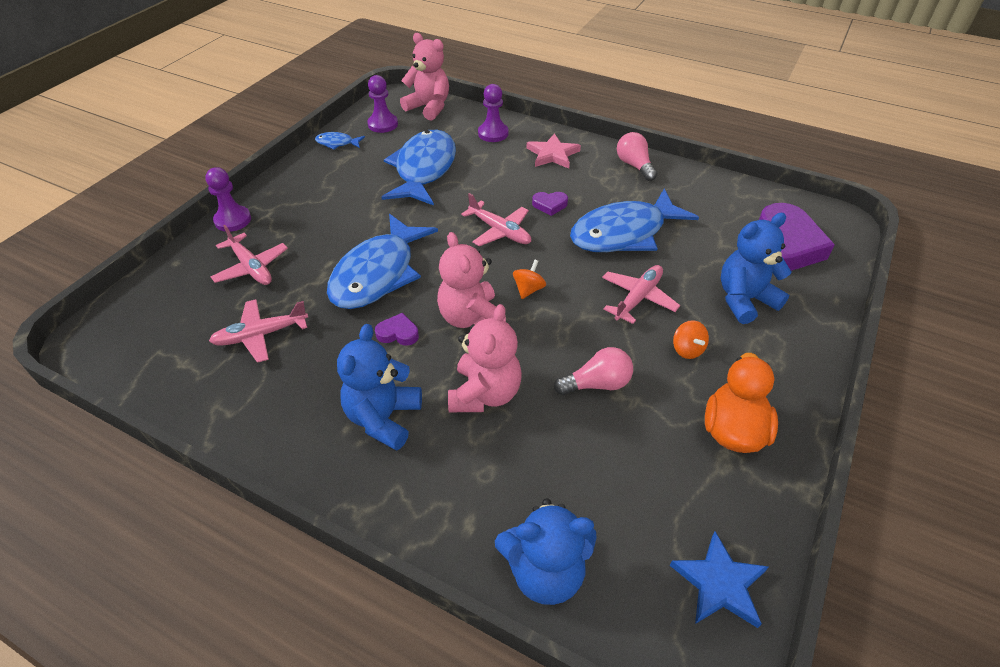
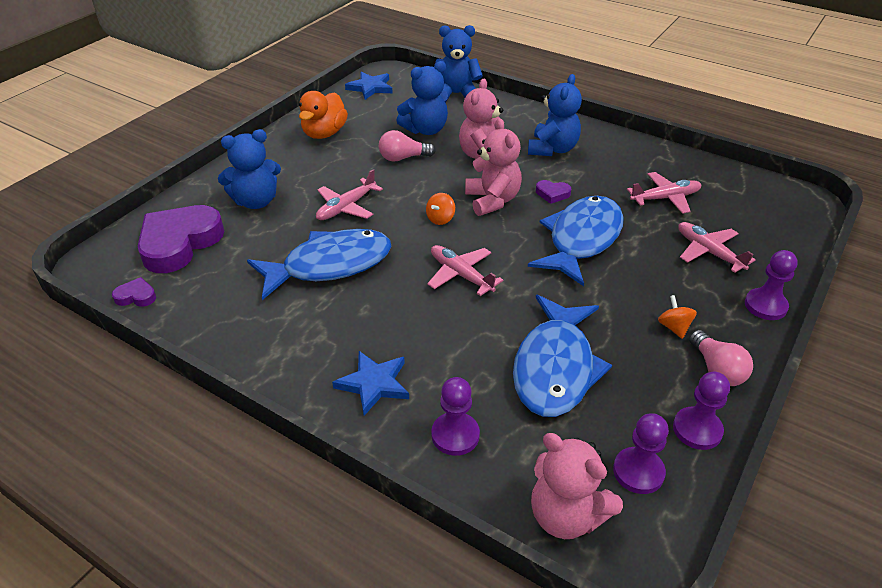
camera: 175 degrees left, 5 degrees down
blue fish [315,132,365,150] -> purple pawn [673,372,730,450]
pink star [527,133,581,169] -> blue star [332,351,409,416]
purple heart [532,192,568,216] -> purple heart moved to [112,277,156,307]
pink light bulb [617,132,657,181] -> pink light bulb moved to [689,330,753,386]
orange spinning top [673,320,709,359] -> orange spinning top moved to [658,295,697,339]
none -> blue teddy bear [396,61,448,135]

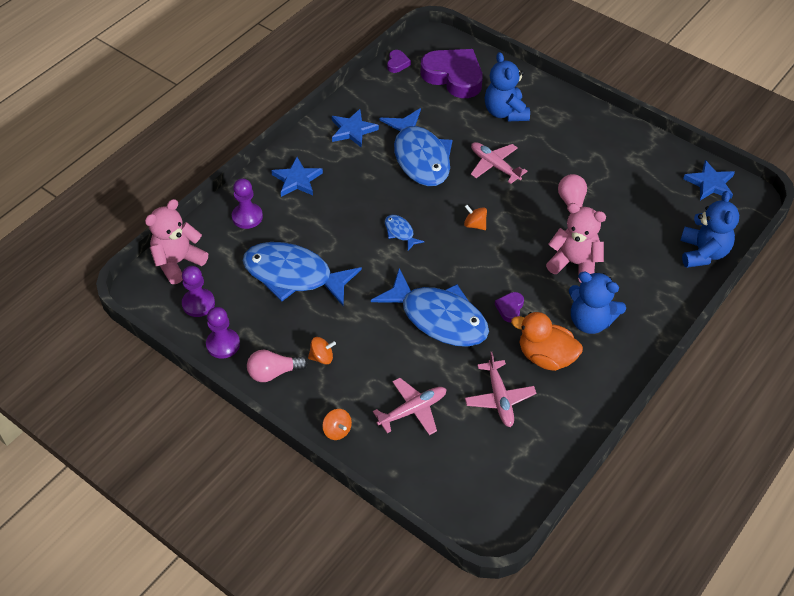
camera: 95 degrees right, 10 degrees up
orange duck [299,91,348,139] -> orange duck moved to [511,312,583,371]
blue teddy bear [396,61,448,135] -> none
pink plane [427,245,503,296] -> blue fish [385,215,424,251]
pink teddy bear [465,118,522,216] -> none
purple pawn [745,250,798,320] -> orange spinning top [322,409,352,440]
none -> blue star [332,109,379,148]

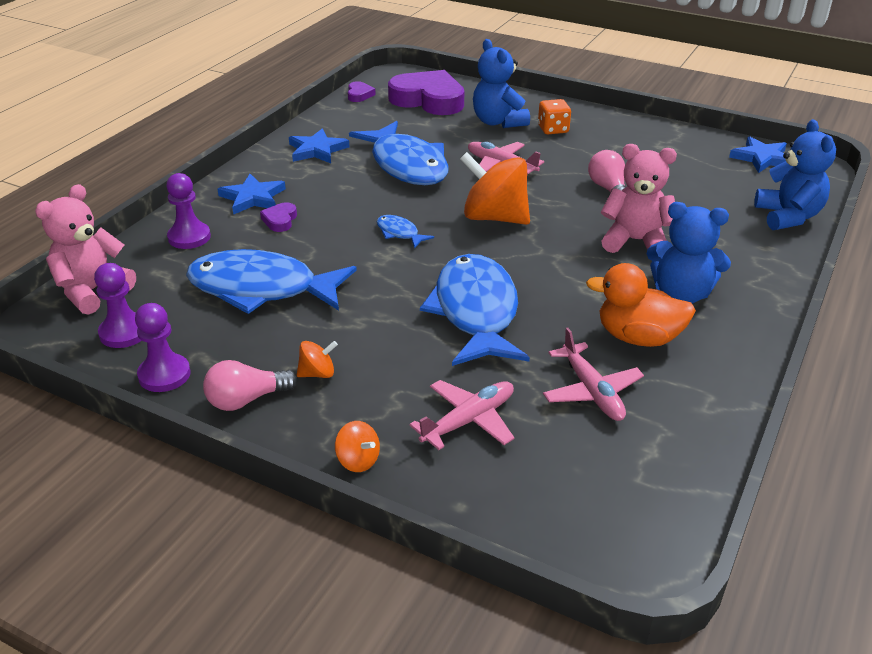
camera: 10 degrees left, 15 degrees down
blue fish [371,268,489,347] -> blue fish turned 120 degrees counterclockwise [420,254,530,366]
orange spinning top [464,205,487,230] -> orange spinning top [460,152,530,225], size x2.22
purple heart [495,292,524,323] -> purple heart moved to [260,202,297,232]
none -> orange dice [538,99,571,134]

